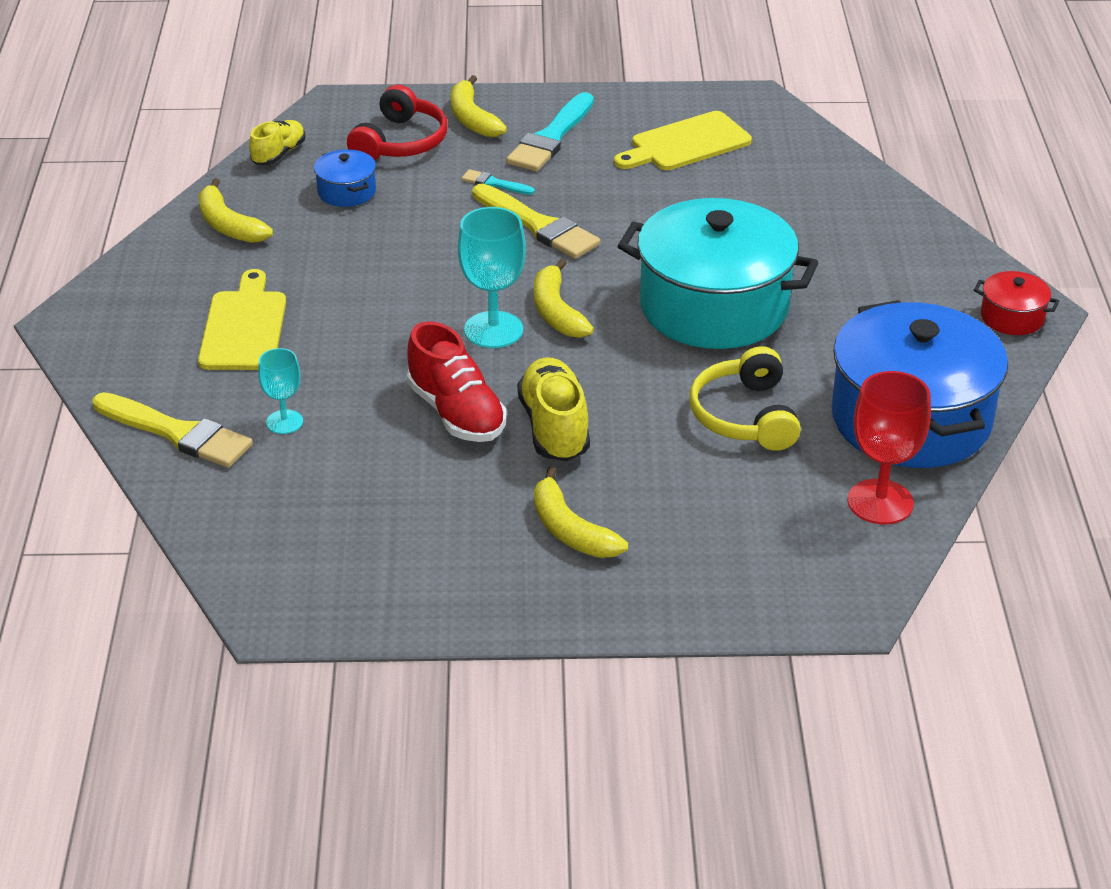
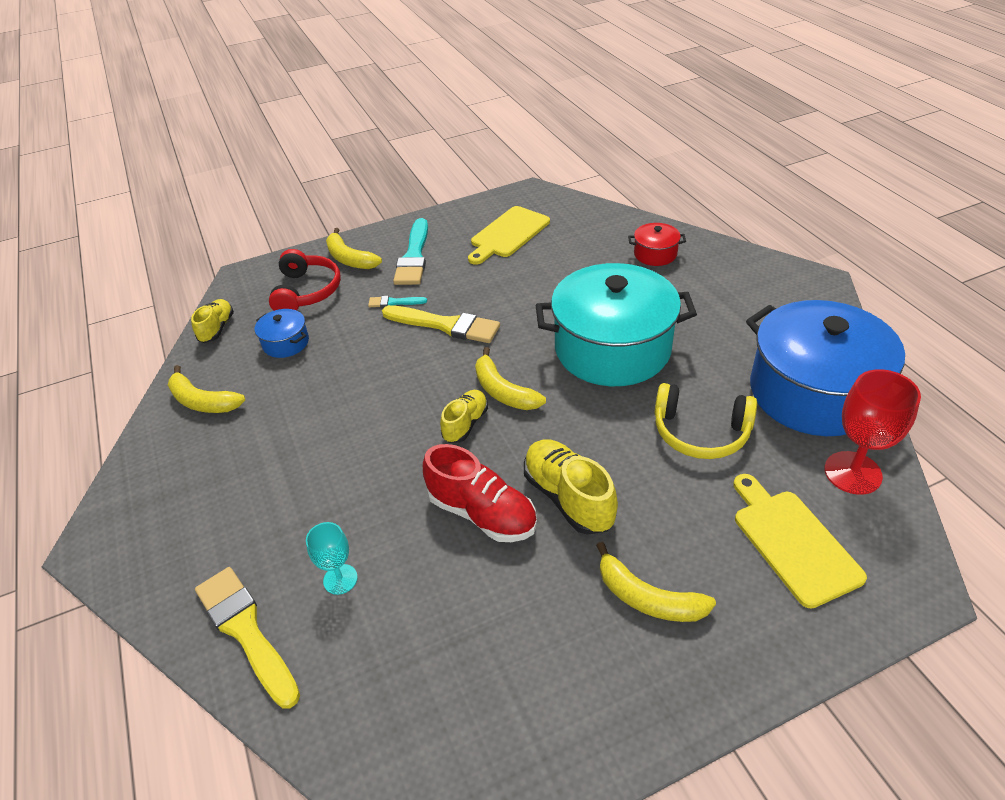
camera: 20 degrees left, 5 degrees up
yellow brush [93,392,253,468] -> yellow brush turned 135 degrees counterclockwise [195,567,300,709]
yellow cutting board [198,269,286,370] -> yellow cutting board moved to [733,474,867,609]
turquoise goblet [458,207,526,348] -> yellow shoe [440,390,488,443]
yellow headphones [690,346,801,451] -> yellow headphones turned 45 degrees counterclockwise [655,383,757,459]
red pot [974,271,1059,335] -> red pot moved to [628,223,686,266]

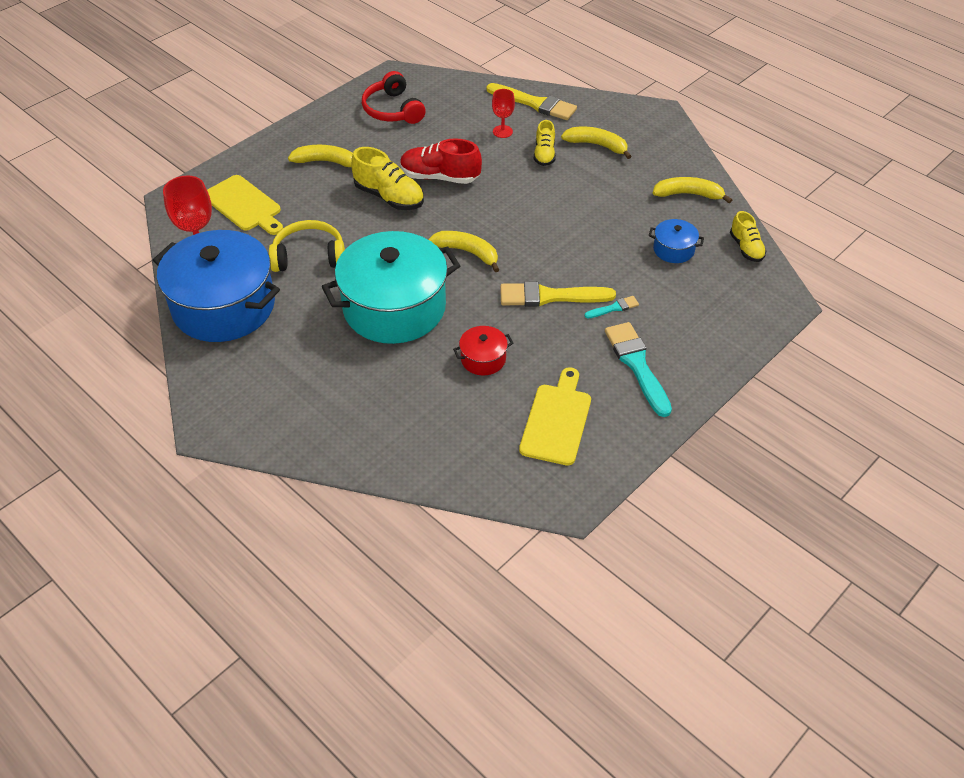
camera: 155 degrees right, 5 degrees up
red headphones [269,249,341,311] -> red headphones moved to [362,71,426,124]
turquoise goblet [306,522,358,595] -> red goblet [492,89,515,138]
yellow banana [326,228,382,269] -> yellow banana moved to [561,127,632,159]
yellow shoe [440,390,488,443] -> yellow shoe moved to [534,120,556,166]
red pot [628,223,686,266] -> red pot moved to [453,326,513,375]

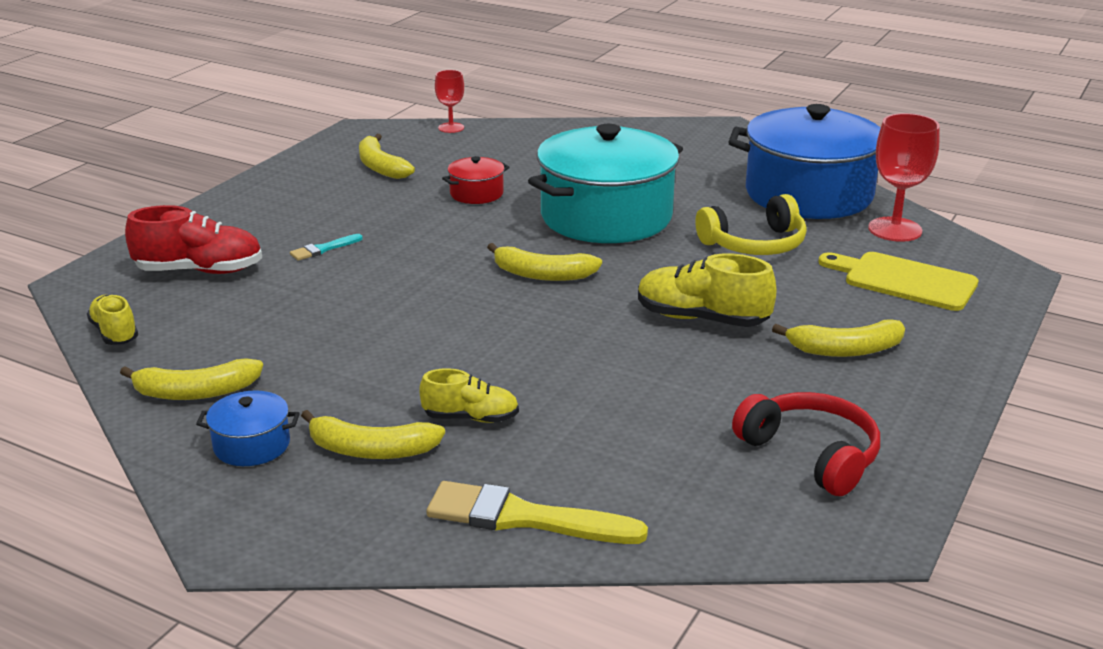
camera: 165 degrees right, 20 degrees down
red shoe [400,138,482,184] -> red shoe moved to [125,205,262,274]
red goblet [492,89,515,138] -> red goblet moved to [435,70,464,133]
yellow brush [500,282,616,306] -> none
yellow cutting board [519,367,591,466] -> yellow banana [359,134,415,179]
yellow shoe [534,120,556,166] -> yellow shoe turned 105 degrees clockwise [419,368,519,423]
turquoise brush [605,322,672,417] -> none
blue pot [649,219,704,263] -> blue pot moved to [196,391,300,466]

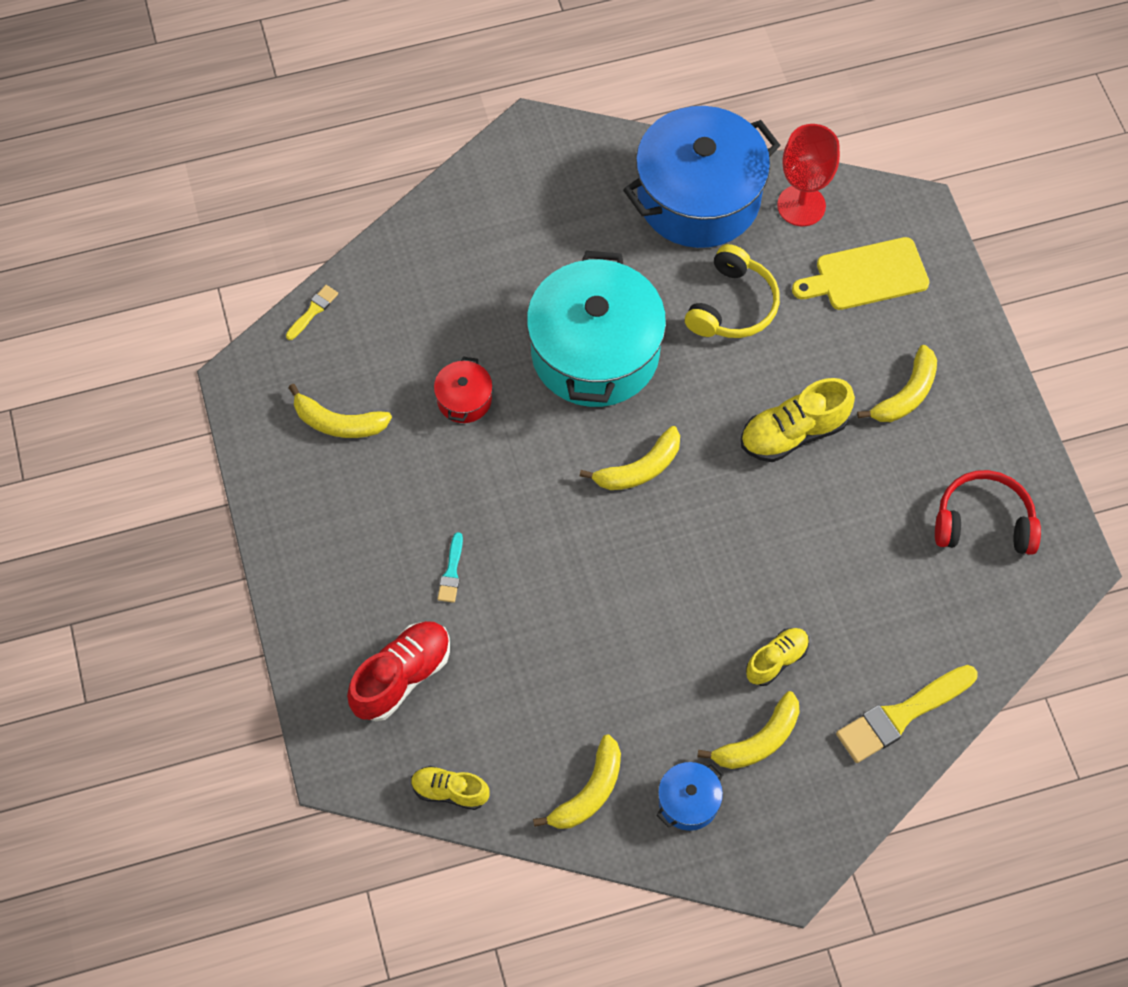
camera: 45 degrees left, 35 degrees up
red goblet [435,70,464,133] -> yellow brush [286,285,338,340]

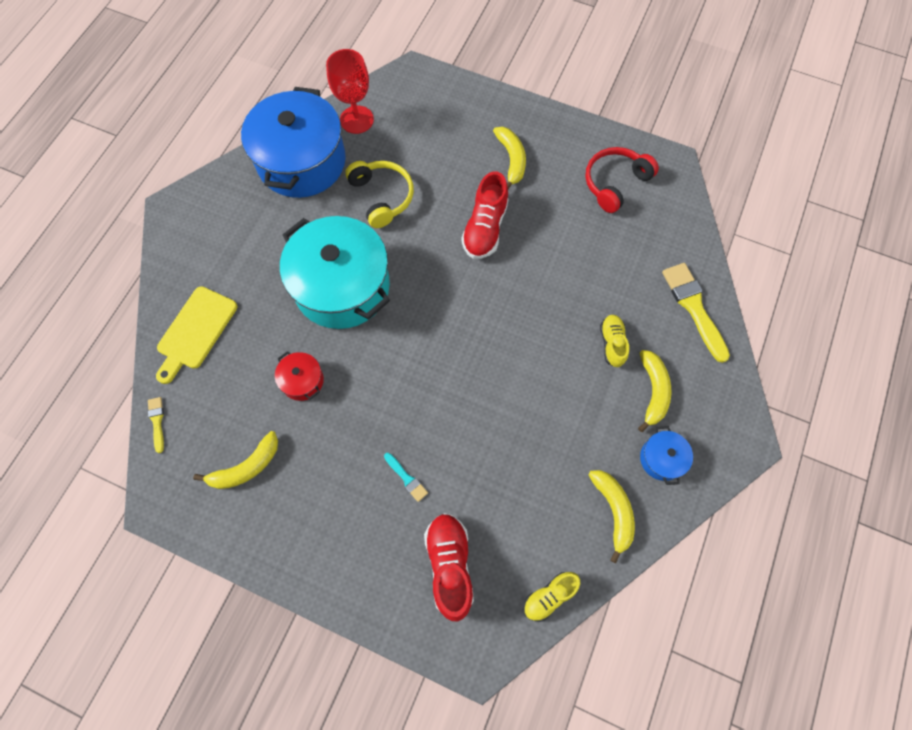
camera: 50 degrees left, 5 degrees up
yellow banana [580,426,680,490] -> none
yellow shoe [741,378,855,462] -> red shoe [461,171,508,259]
yellow cutting board [792,237,929,310] -> yellow cutting board moved to [156,286,237,384]
yellow brush [836,665,978,763] -> yellow brush turned 150 degrees clockwise [662,263,730,363]

